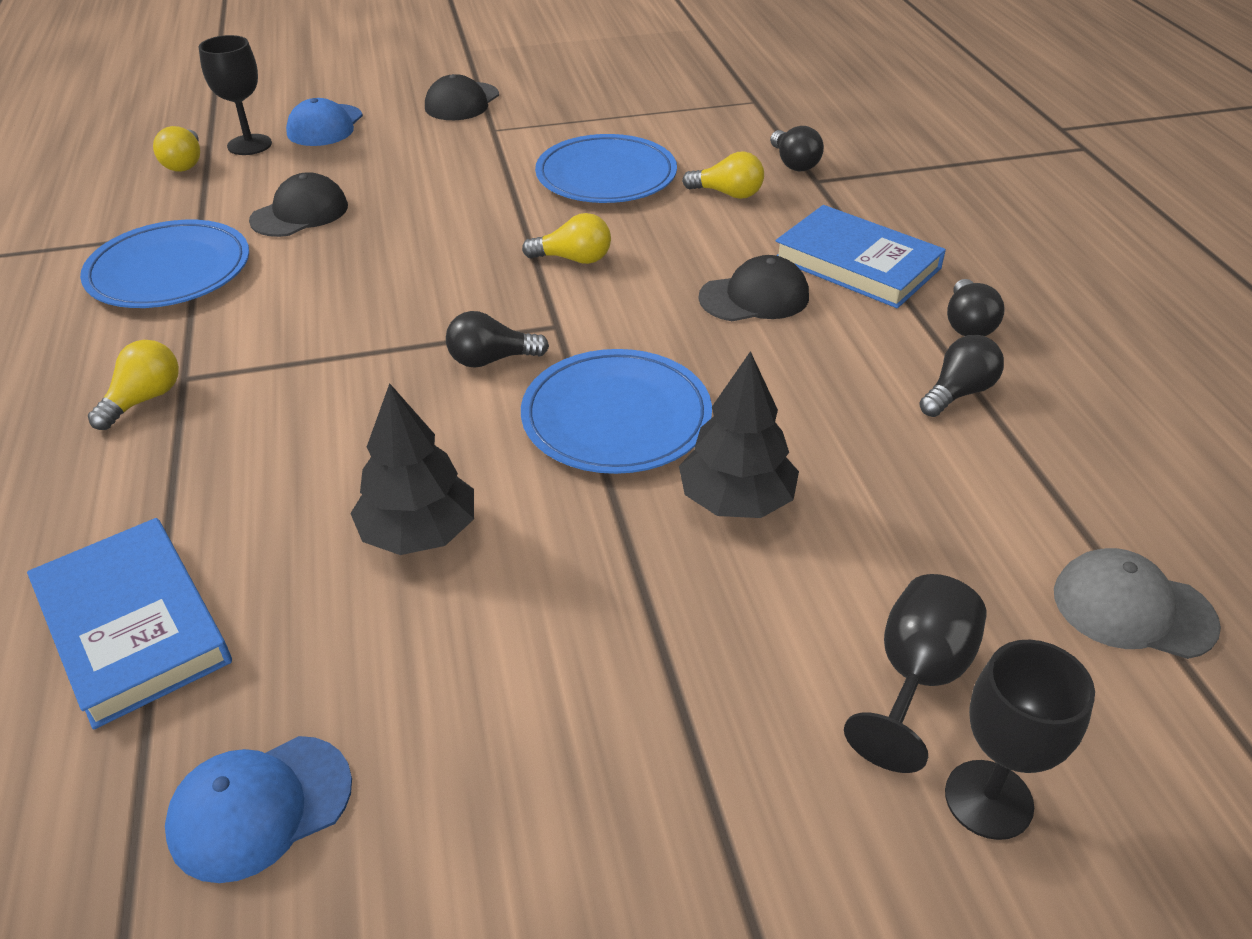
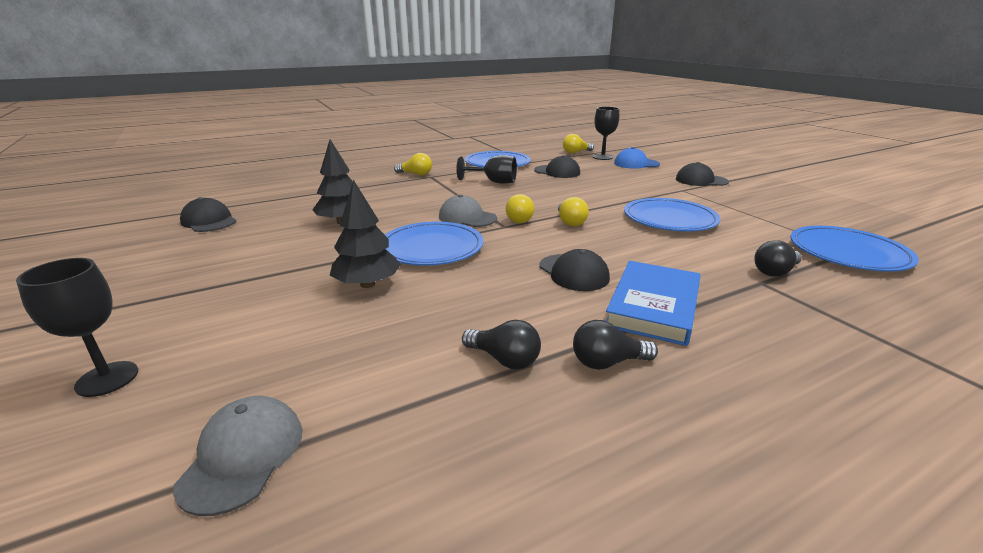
camera: 75 degrees right, 15 degrees down
blue book [27,518,232,730] -> none
blue cap [165,736,352,883] -> black cap [180,197,236,232]
black light bulb [446,311,549,368] -> grey cap [439,194,497,227]
yellow light bulb [682,151,764,199] -> yellow light bulb moved to [506,194,534,223]
black goblet [844,574,987,773] -> black goblet moved to [456,155,517,184]
none -> blue plate [790,226,919,272]

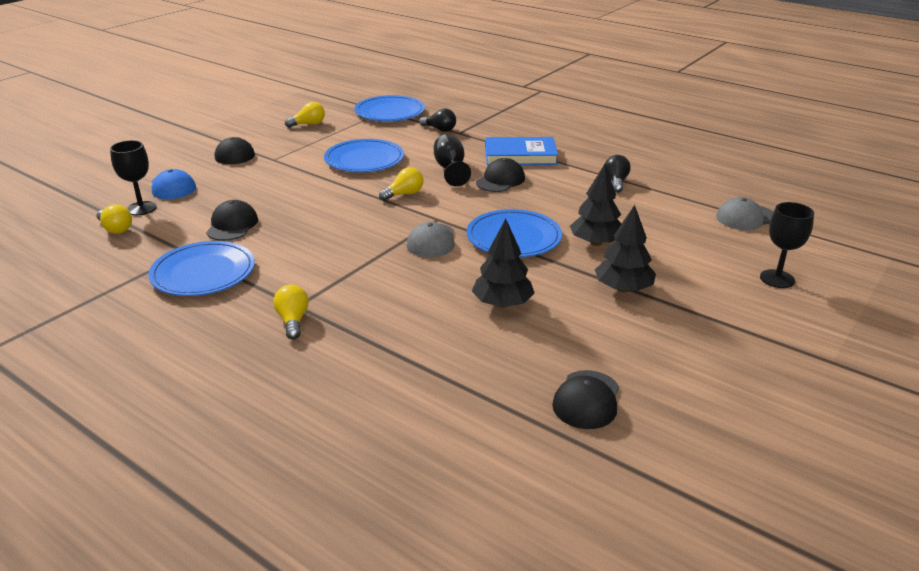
camera: 115 degrees left, 5 degrees up
black goblet [456,155,517,184] -> black goblet moved to [434,134,471,186]
yellow light bulb [506,194,534,223] -> yellow light bulb moved to [285,102,325,128]
black light bulb [573,320,658,370] -> none
none -> black tree [595,205,656,292]

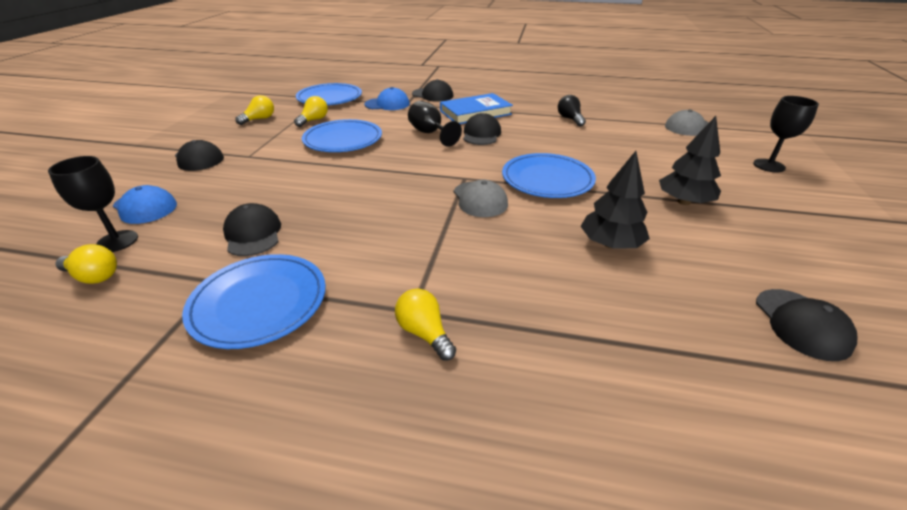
camera: 25 degrees left, 5 degrees up
yellow light bulb [379,167,423,201] -> yellow light bulb moved to [294,96,328,127]
black light bulb [419,109,456,132] -> blue cap [364,87,410,110]
black tree [570,164,621,246] -> none
none -> black cap [412,79,453,102]

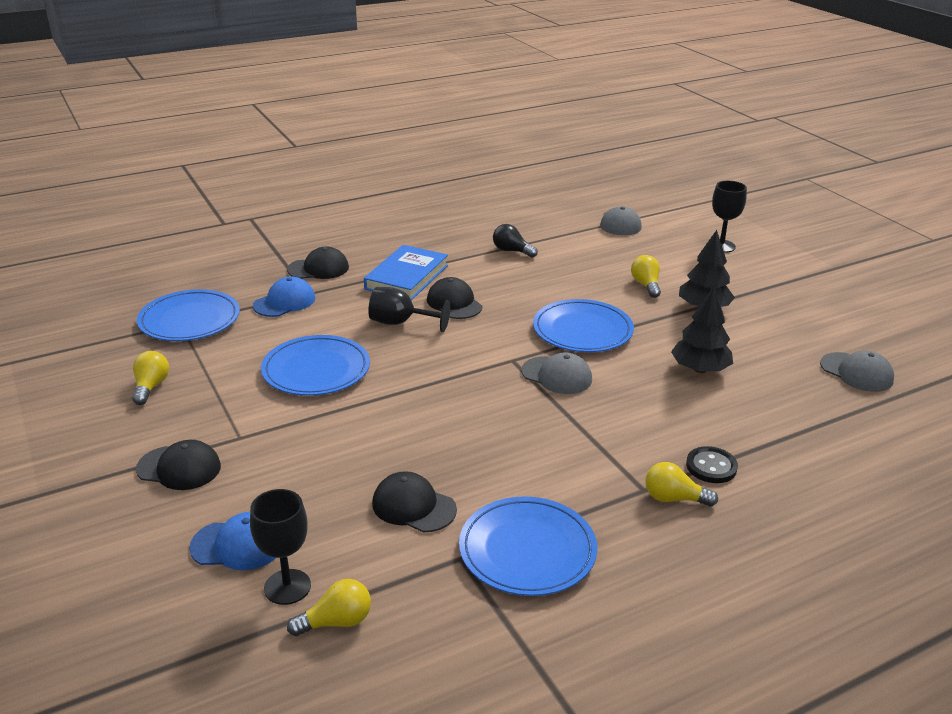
camera: 40 degrees left, 5 degrees down
yellow light bulb [294,96,328,127] -> yellow light bulb moved to [631,255,661,298]
black cap [756,289,857,361] -> grey cap [820,350,894,392]
none -> black button [686,446,738,483]

